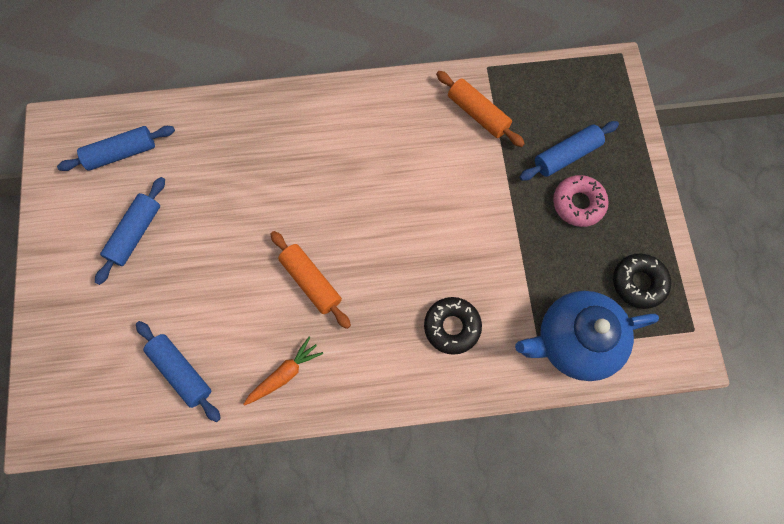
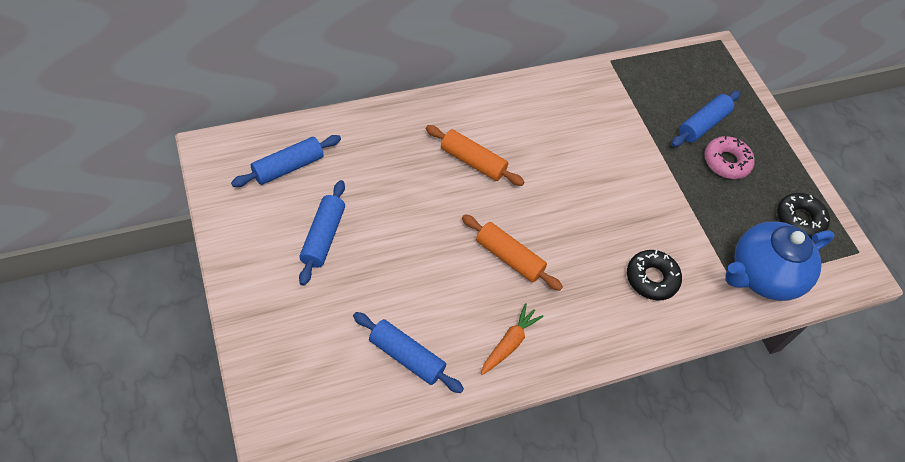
camera: 20 degrees left, 15 degrees down
orange rolling pin [436,71,525,147] -> orange rolling pin moved to [426,125,524,186]

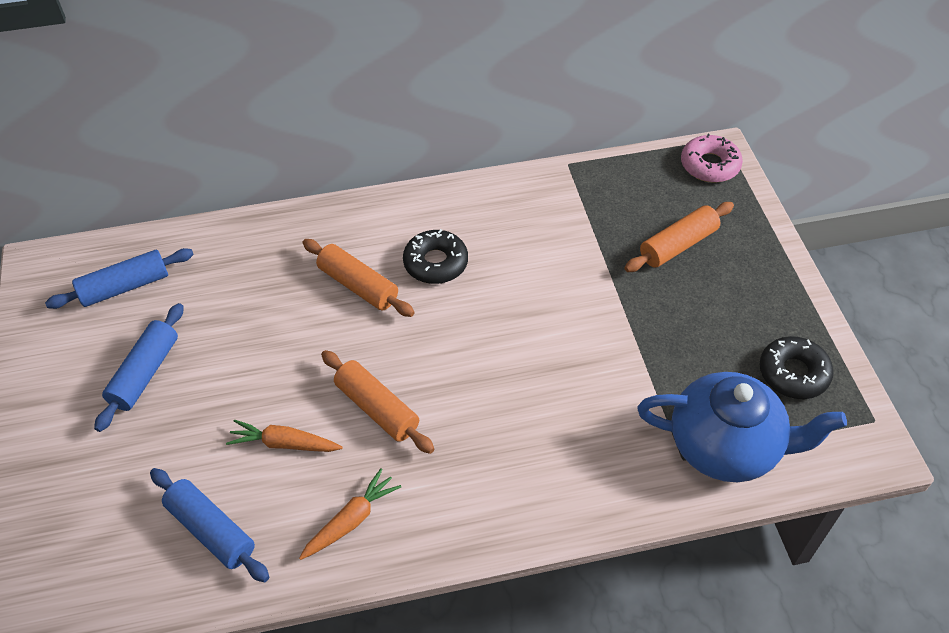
camera: 15 degrees right, 5 degrees down
black donut [627,250,682,301] -> black donut moved to [403,229,468,284]
blue rolling pin [671,91,741,147] -> orange rolling pin [625,202,734,272]
pink donut [704,136,754,179] -> pink donut moved to [681,134,743,183]
blue teapot [725,221,834,301] -> blue teapot turned 150 degrees counterclockwise [637,372,847,482]
none -> orange carrot [226,420,342,452]

